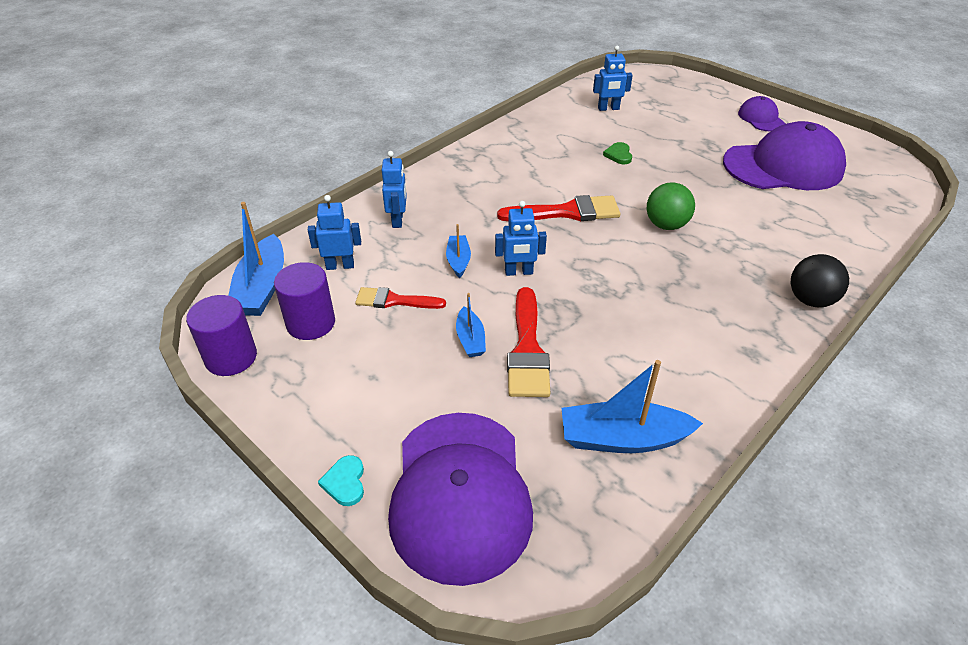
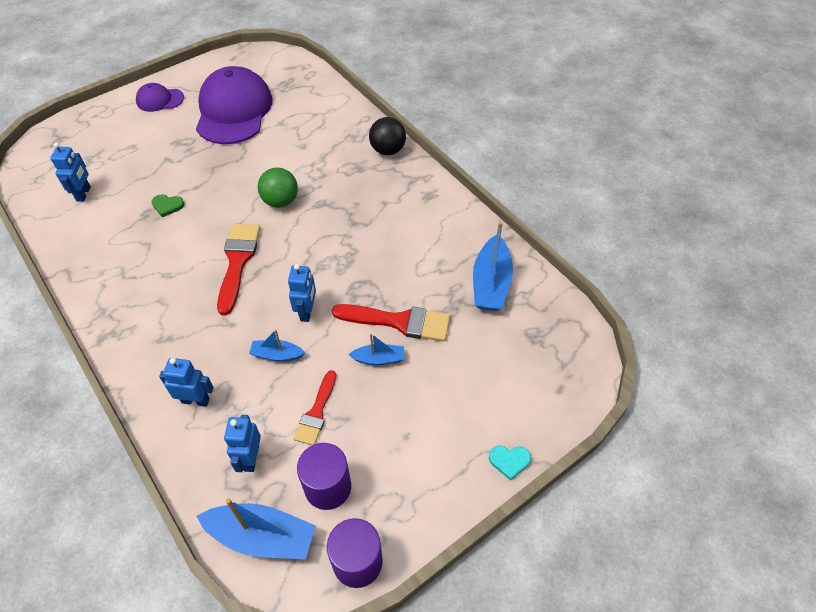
camera: 80 degrees left, 10 degrees up
purple cap [388,413,533,586] -> none

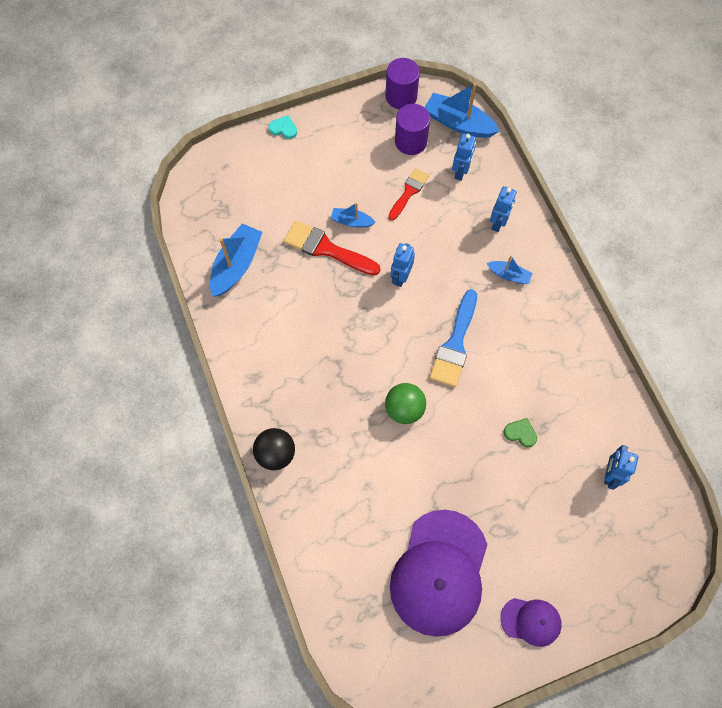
camera: 165 degrees left, 15 degrees up
blue robot [159,358,214,407] -> blue robot turned 90 degrees counterclockwise [490,186,517,232]
red brush [217,224,260,315] -> blue brush [430,289,477,387]
blue boat [249,329,305,361] -> blue boat moved to [487,255,533,284]

